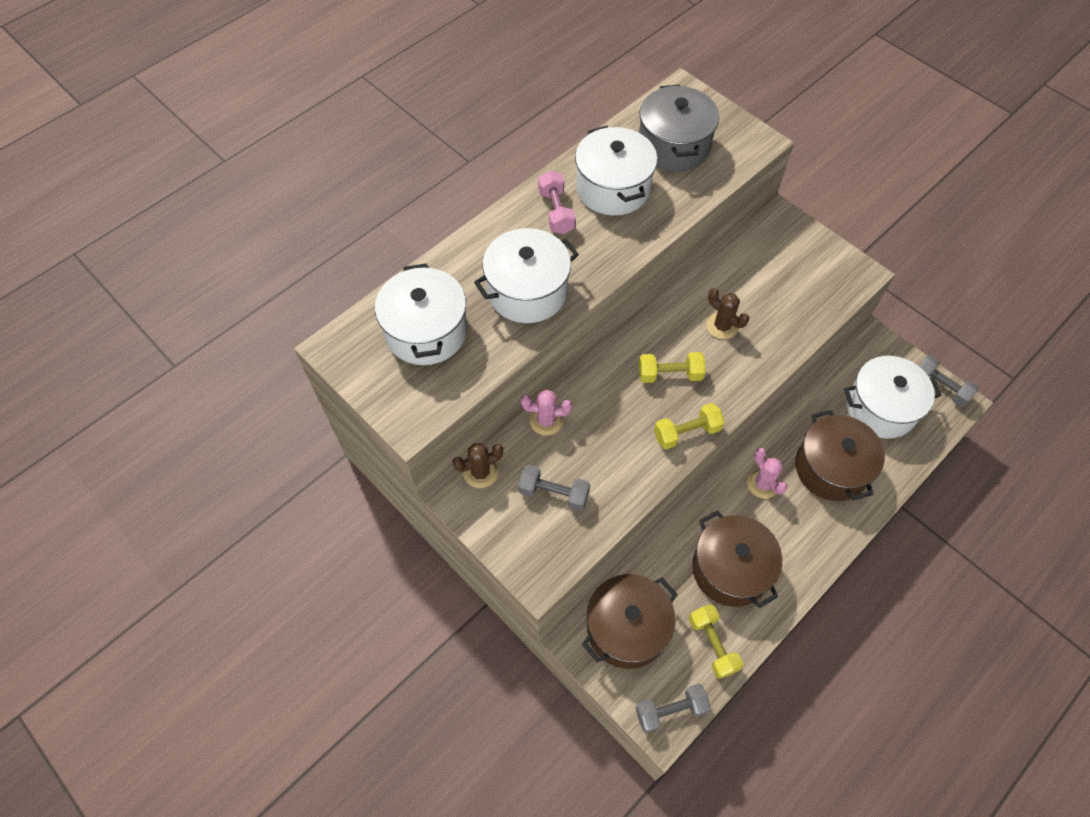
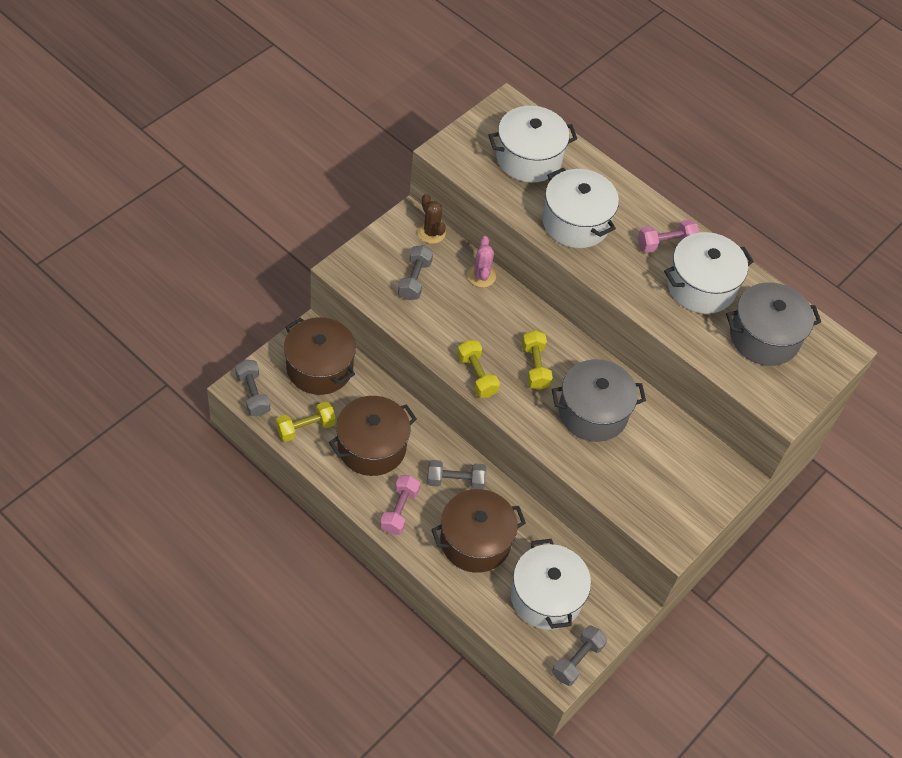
camera: 80 degrees right, 5 degrees down
brown cactus [706,288,749,339] -> grey pot [552,359,646,442]
pink cactus [747,448,787,499] -> grey dumbbell [427,460,486,489]
none -> pink dumbbell [380,475,420,535]

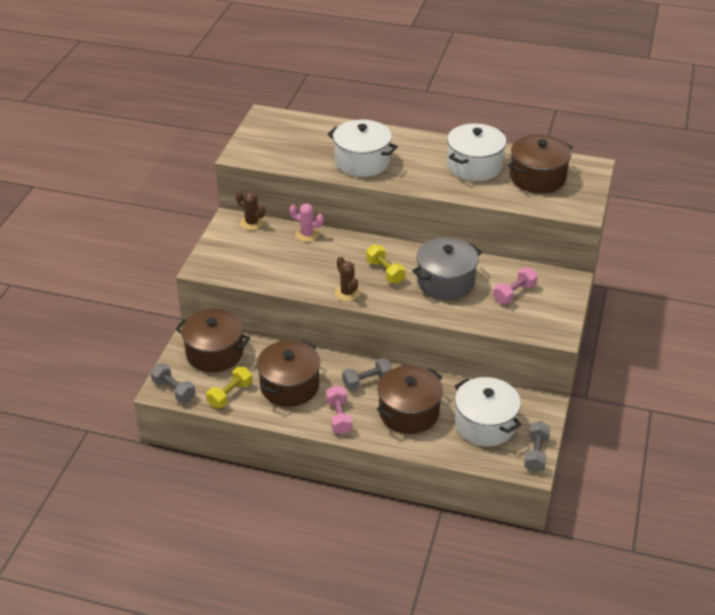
camera: 20 degrees left, 15 degrees down
grey dumbbell [398,245,433,300] -> none
yellow dumbbell [457,340,500,398] -> brown cactus [335,256,360,301]
pink cactus [467,236,496,287] -> pink cactus turned 45 degrees counterclockwise [289,204,324,242]
white pot [488,106,577,183] -> none
pink dumbbell [638,219,699,253] -> pink dumbbell moved to [493,268,538,304]
grey pot [726,282,821,366] -> brown pot [508,135,573,193]

